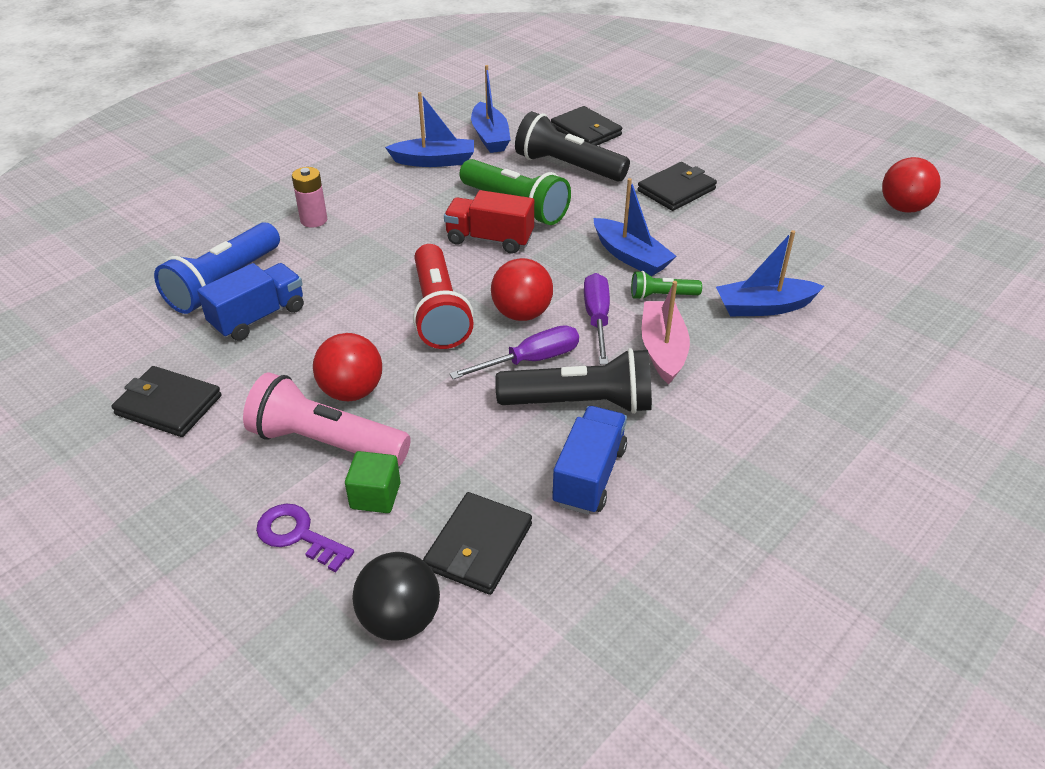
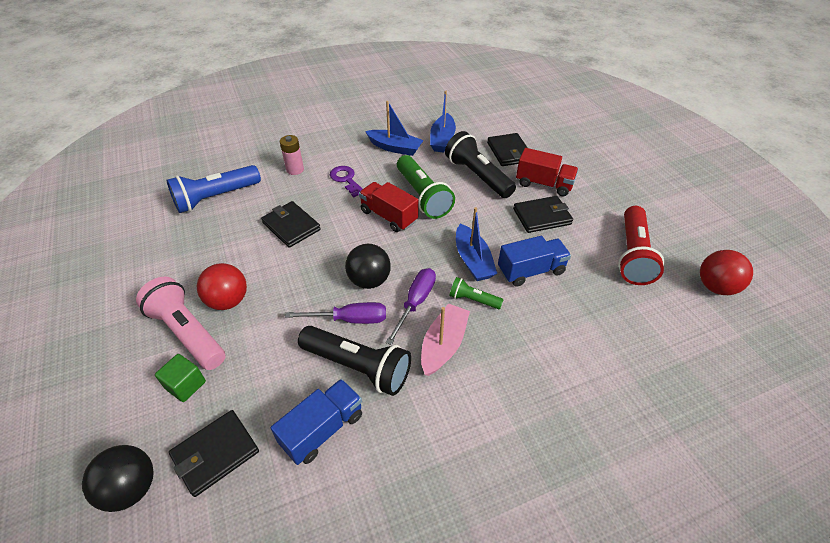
camera: 25 degrees right, 5 degrees up
black wallet [111,366,222,437] -> black wallet moved to [261,201,321,248]
blue truck [197,263,304,341] -> blue truck moved to [498,236,571,287]
purple key [256,504,354,572] -> purple key moved to [330,166,363,197]
red flashlight [413,244,474,349] -> red flashlight moved to [618,206,664,285]
red ball [491,258,553,321] -> black ball [345,244,391,289]
blue boat [716,230,824,316] -> none
none -> red truck [516,148,578,197]

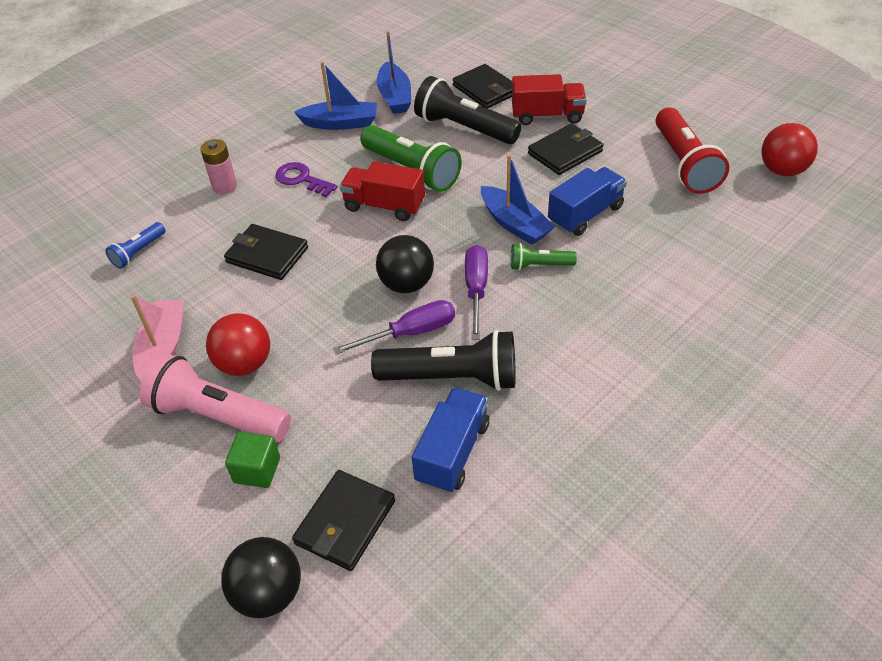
camera: 20 degrees left, 0 degrees up
blue flashlight [166,165,261,213] -> blue flashlight [105,222,165,269], size x0.51
pink boat [421,303,470,376] -> pink boat moved to [131,295,184,381]

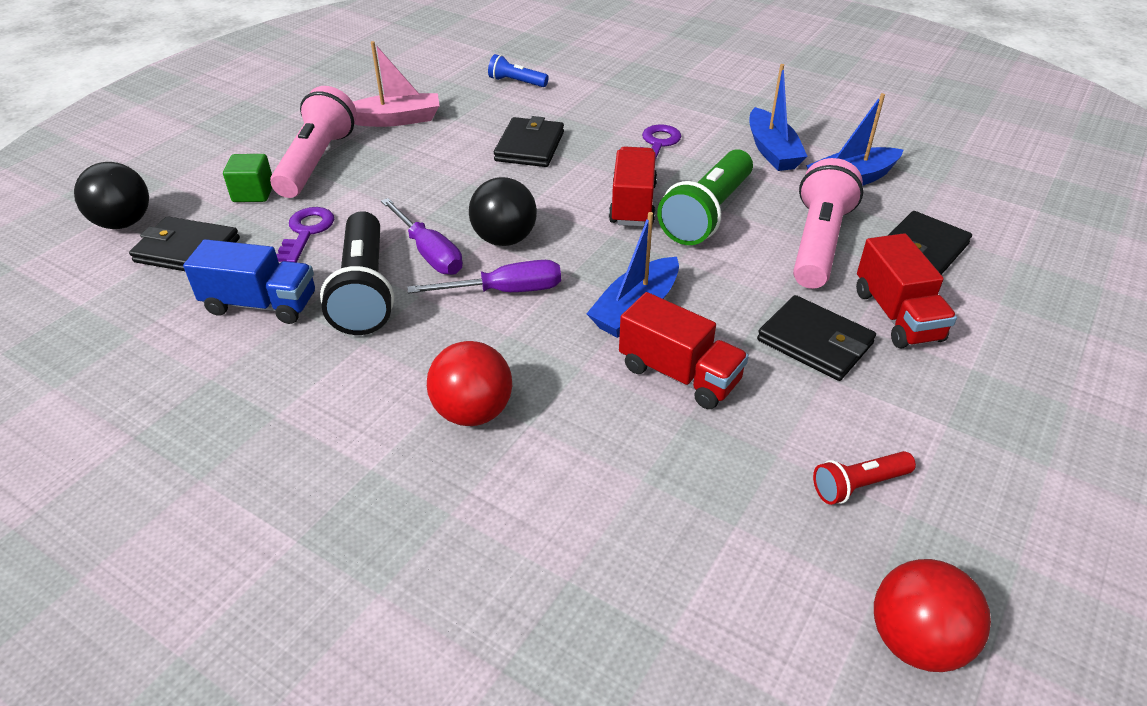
camera: 75 degrees right, 5 degrees down
pink battery [200,139,237,195] -> none
red ball [206,313,270,376] -> red ball moved to [427,341,512,426]
black flashlight [414,76,522,144] -> pink flashlight [793,158,863,289]
green flashlight [511,243,577,270] -> none
blue truck [548,167,627,236] -> red truck [619,292,749,409]
red flashlight [656,107,729,194] -> red flashlight [813,451,916,505], size x0.51
none -> purple key [276,207,334,262]

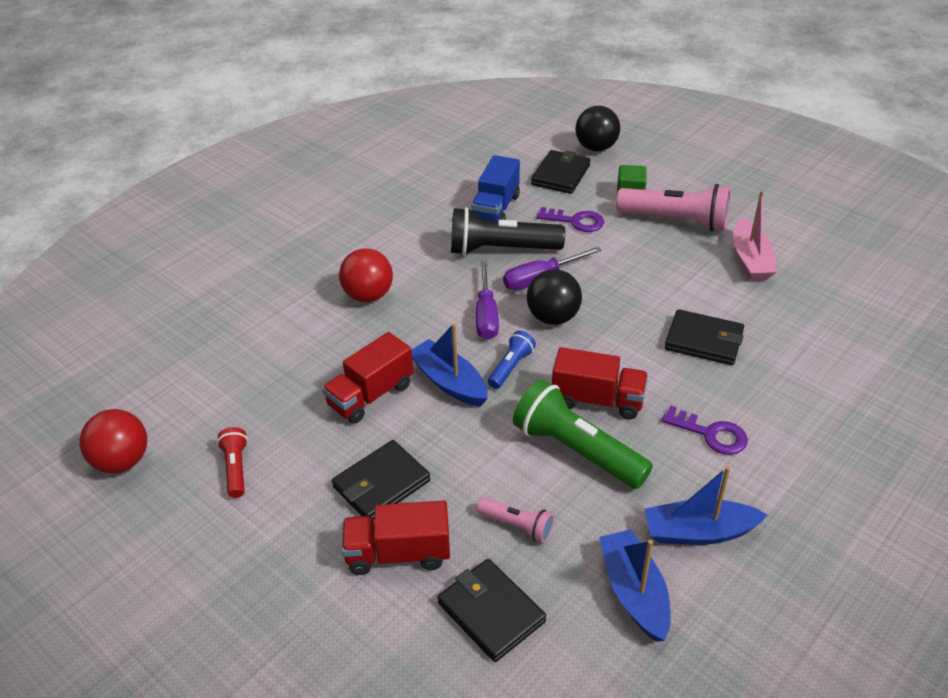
camera: 100 degrees right, 0 degrees up
blue flashlight [488,54,549,87] -> blue flashlight moved to [488,331,536,389]
pink flashlight [793,158,863,289] -> pink flashlight [476,498,554,543], size x0.51

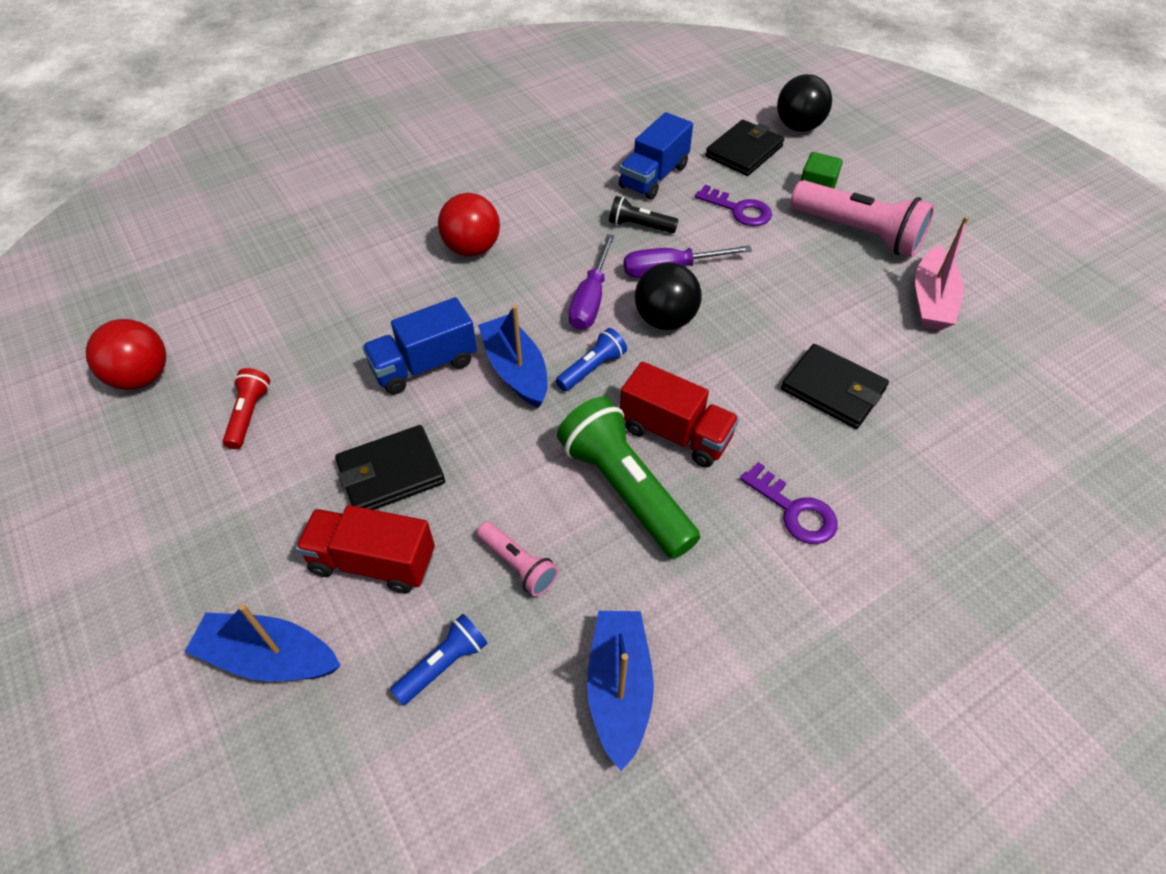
camera: 15 degrees right, 10 degrees up
red truck [322,332,414,424] -> blue truck [362,297,477,395]
black wallet [438,559,546,662] -> blue flashlight [390,614,487,705]
black flashlight [451,207,565,256] -> black flashlight [609,196,678,233], size x0.51
blue boat [644,466,768,545] -> blue boat moved to [185,604,341,681]

